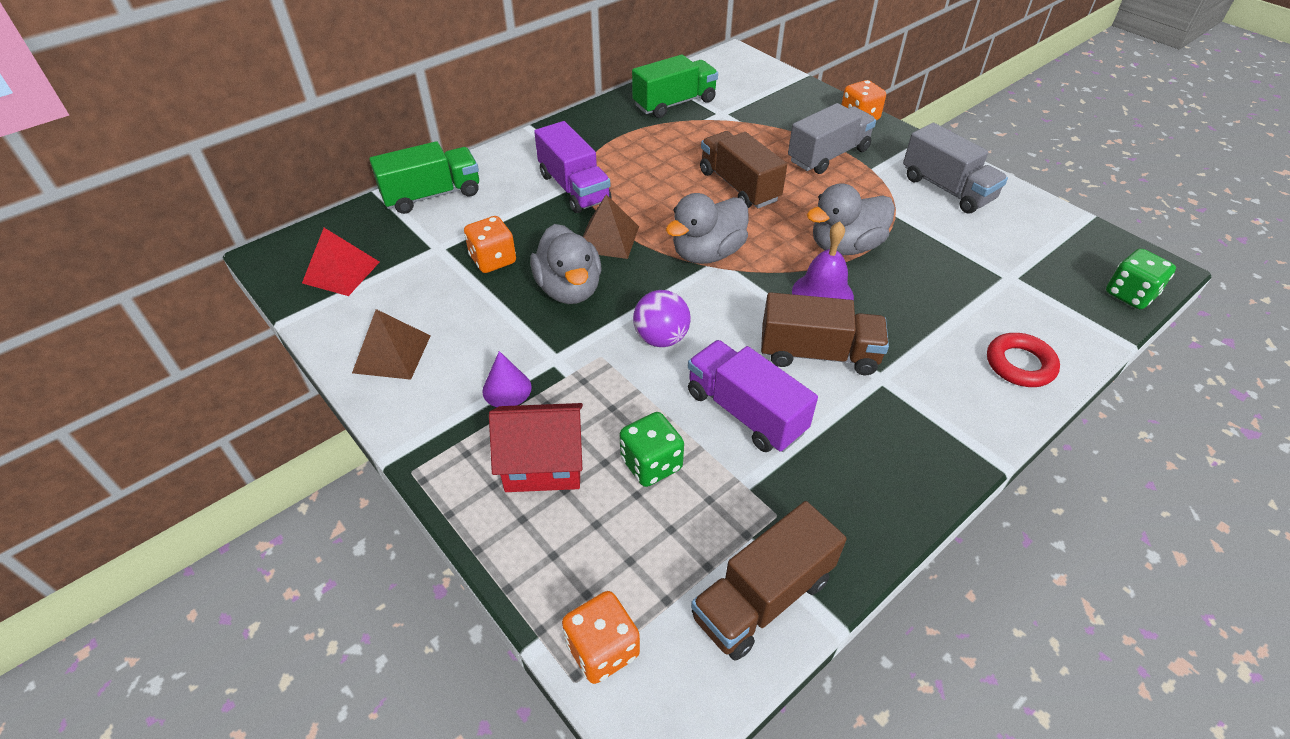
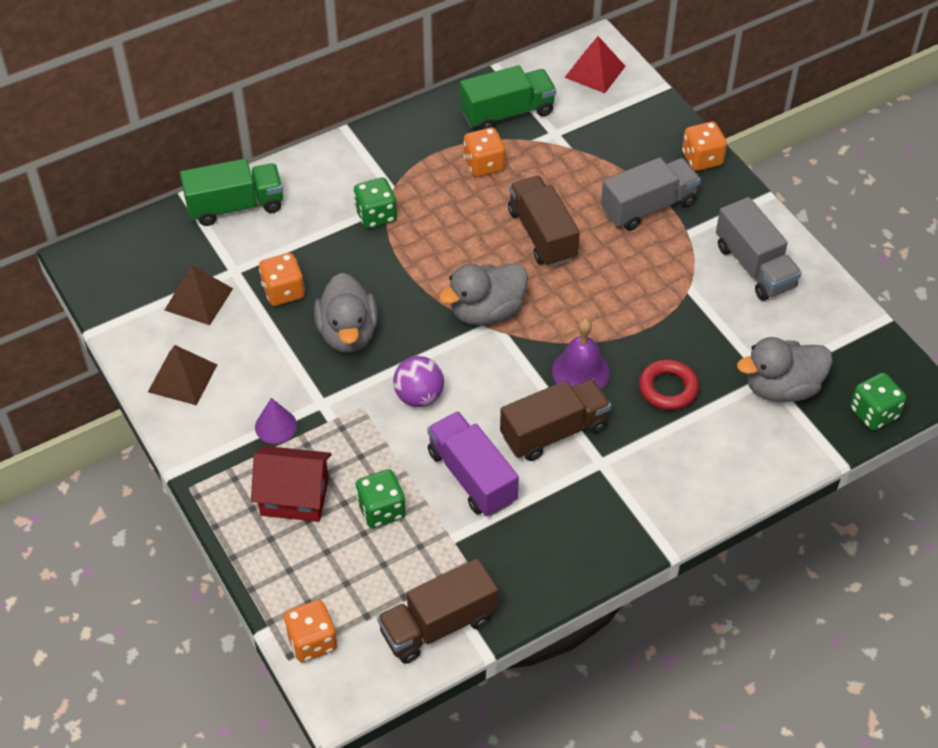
camera: 10 degrees right, 5 degrees up
red pyramid [302,228,379,296] -> red pyramid moved to [564,36,625,93]
purple truck [534,121,612,213] -> green dice [354,177,397,229]
brown pyramid [583,194,639,259] -> brown pyramid moved to [165,265,233,325]
brown truck [761,292,889,375] -> brown truck turned 45 degrees counterclockwise [500,379,611,461]
grey duck [807,183,895,255] -> grey duck moved to [737,337,833,402]
red ring [987,333,1060,387] -> red ring moved to [639,359,699,410]
none -> orange dice [463,127,505,177]

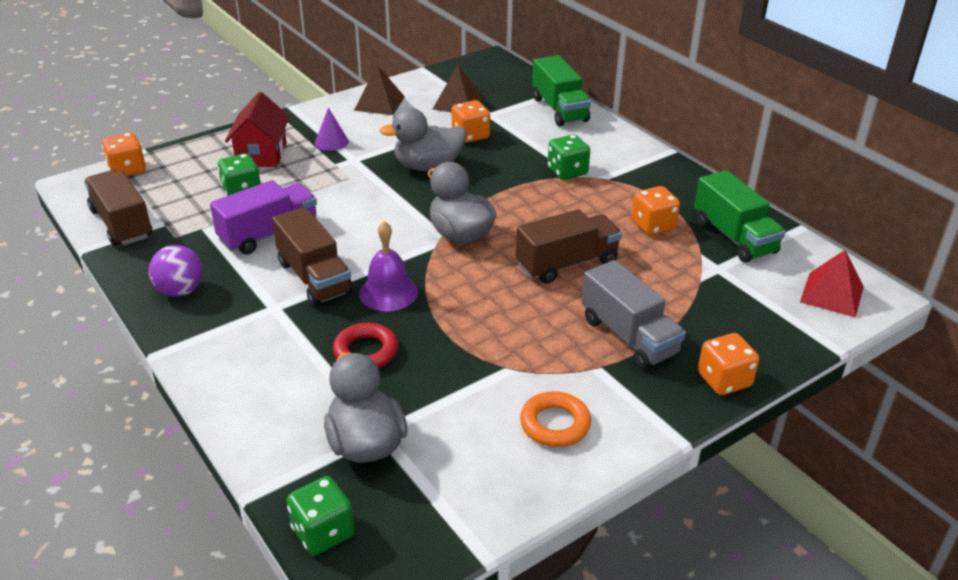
camera: 85 degrees right, 15 degrees down
purple ball [393,356,444,407] -> purple ball moved to [149,245,203,297]
grey truck [716,197,802,301] -> orange ring [520,391,591,447]

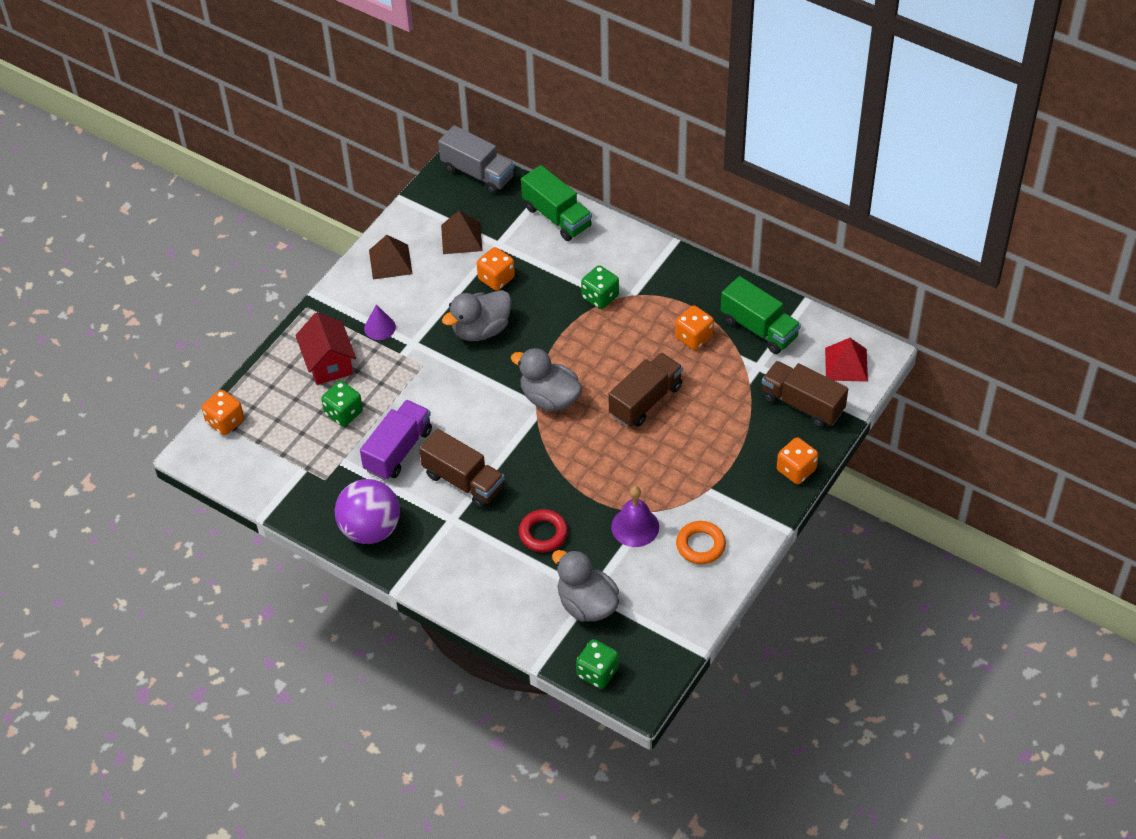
camera: 20 degrees left, 15 degrees up
brown truck [84,170,152,246] -> brown truck moved to [762,361,848,428]
purple ball [149,245,203,297] -> purple ball [335,479,400,544], size x1.56
purple bell [359,221,418,311] -> purple bell moved to [611,486,659,547]
grey truck [582,260,686,370] -> grey truck moved to [438,125,515,194]

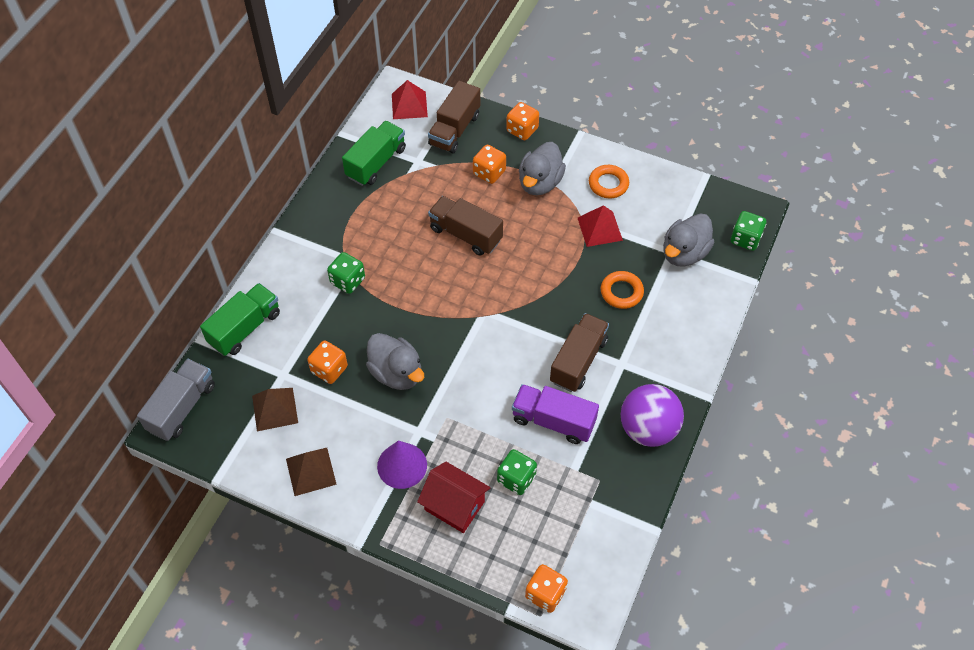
camera: 100 degrees left, 5 degrees up
red house [295,313,356,385] -> red house turned 60 degrees clockwise [417,462,490,533]
purple cone [364,304,396,340] -> purple cone [377,441,427,489], size x1.52
grey duck [511,348,582,412] -> grey duck moved to [519,142,566,195]
red ring [519,509,568,552] -> orange ring [601,271,644,309]
purple bell [611,486,659,547] -> red pyramid [578,205,623,247]
orange dice [675,305,714,350] -> orange dice moved to [473,144,506,184]

